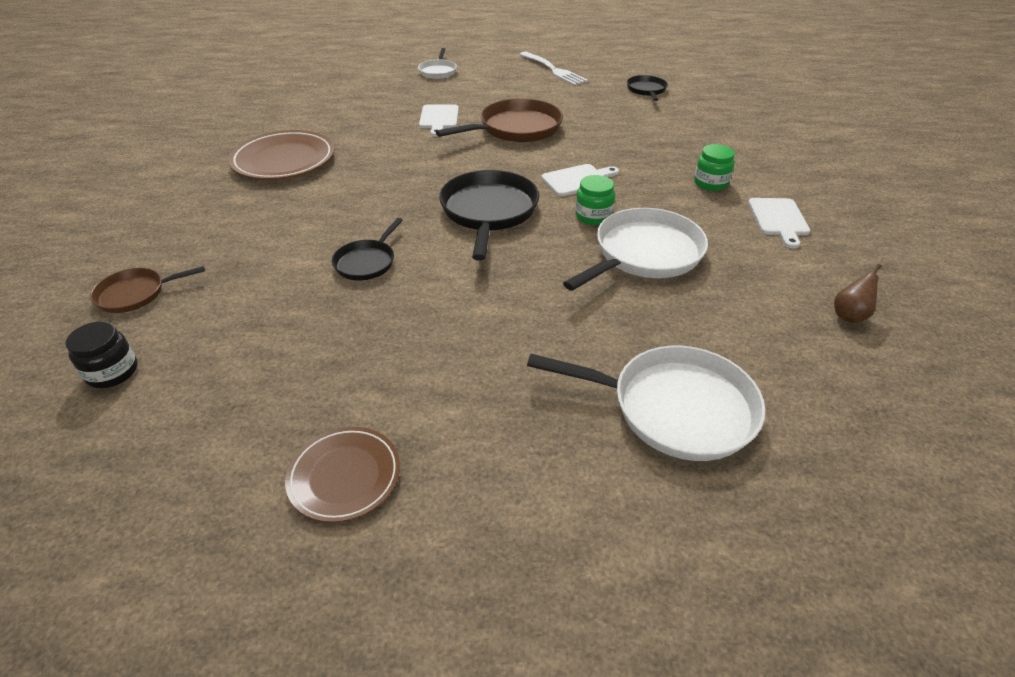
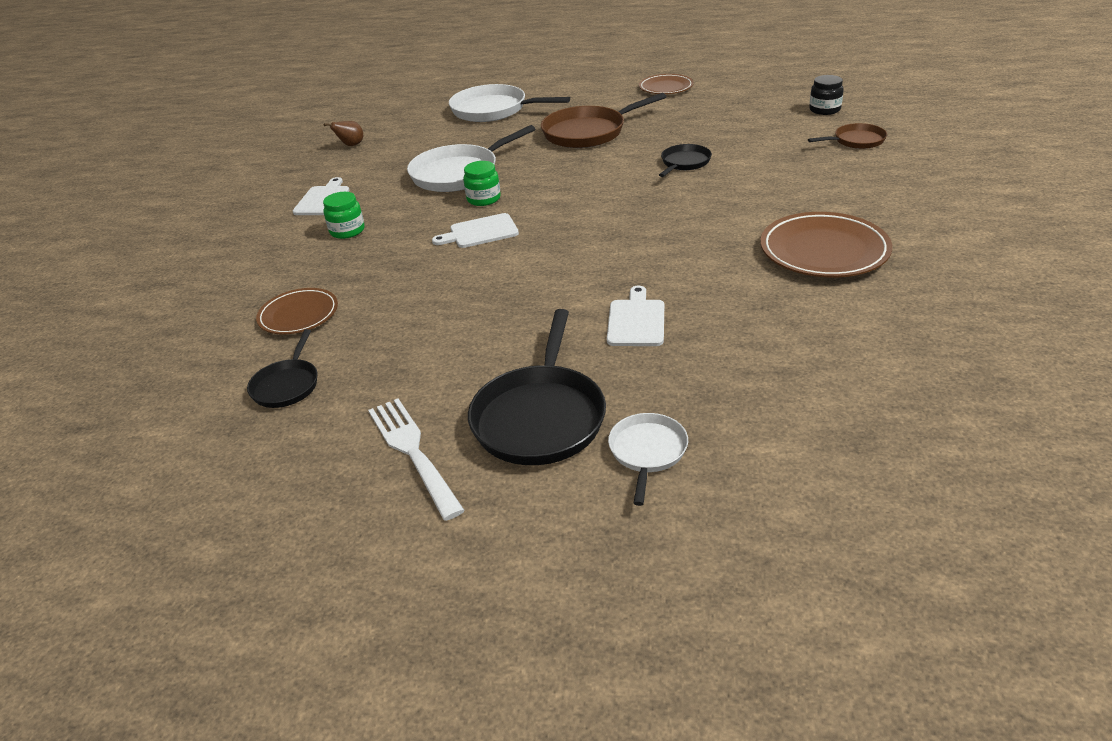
camera: 170 degrees left, 5 degrees down
brown pan [436,98,563,142] -> brown pan moved to [541,93,666,148]
black pan [439,170,539,261] -> black pan moved to [468,309,606,465]
none -> brown plate [256,288,338,335]

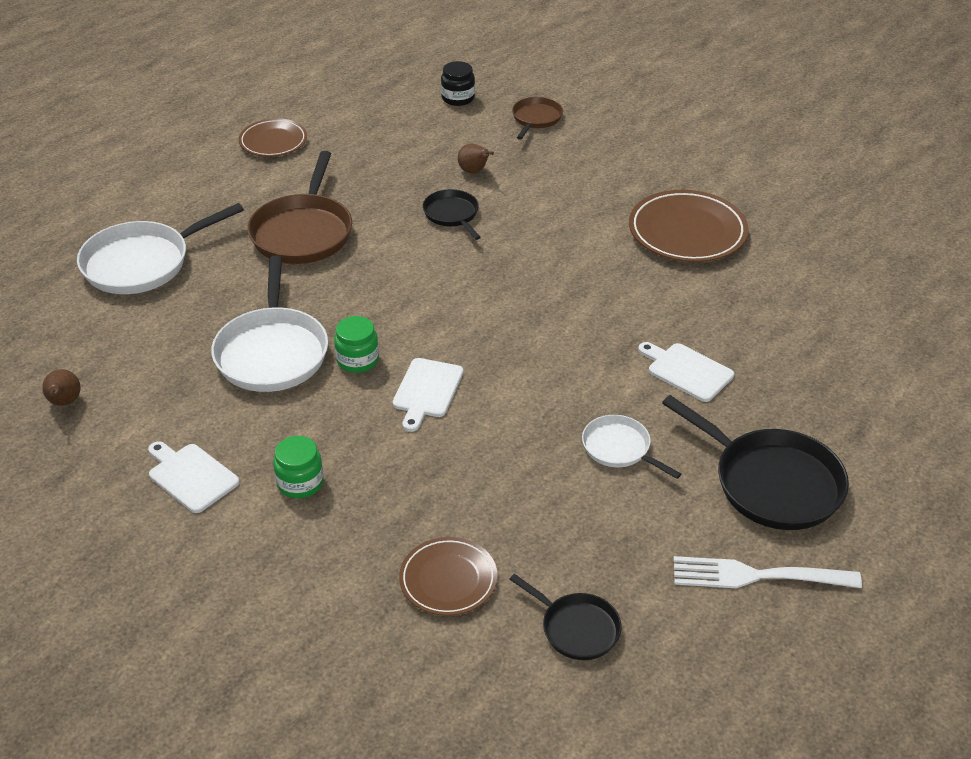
camera: 60 degrees left, 5 degrees up
white pan [608,413,688,506] -> white pan moved to [582,415,681,479]
none -> brown pear [458,144,494,174]

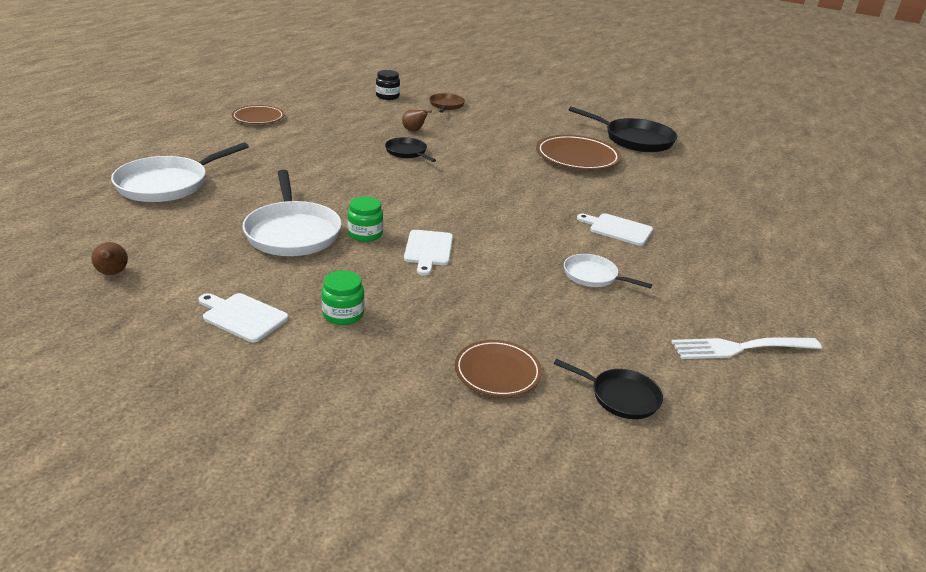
camera: 15 degrees left, 10 degrees down
brown pan [247,151,352,264] -> none
black pan [662,395,849,530] -> black pan moved to [568,107,677,152]

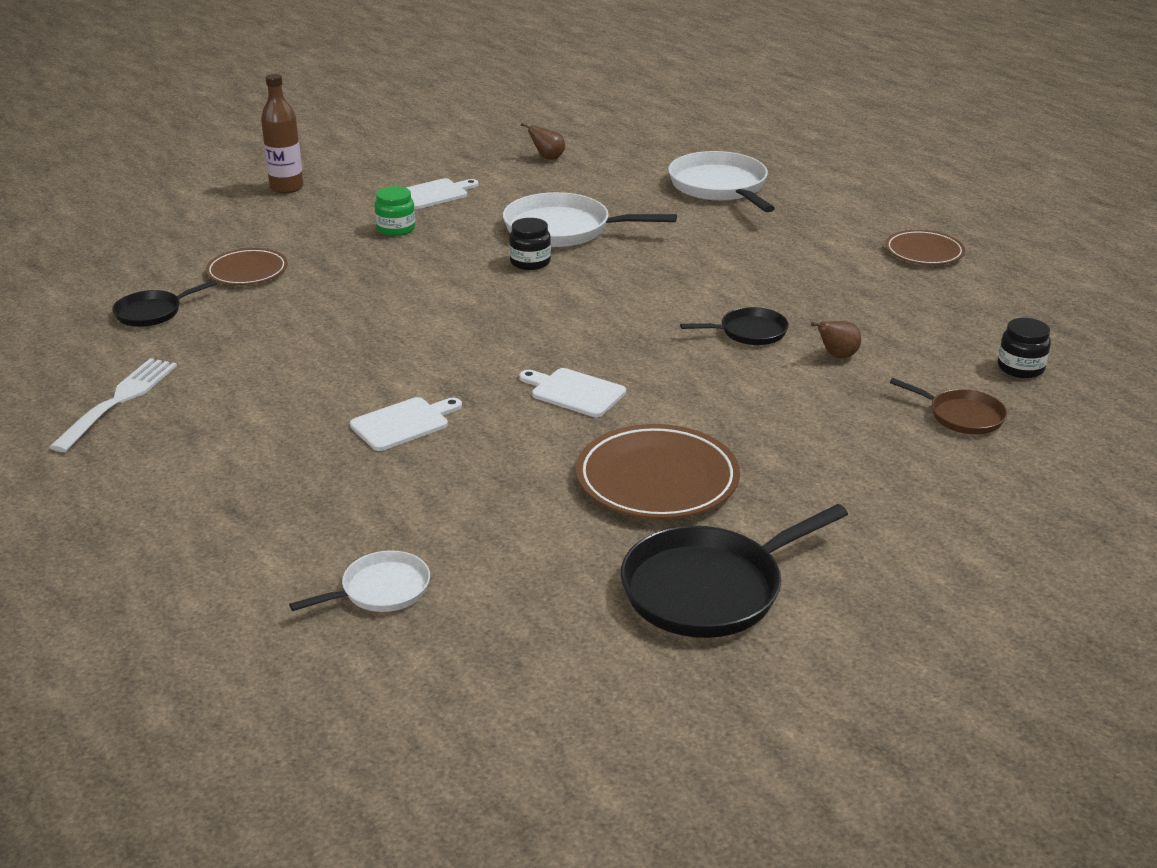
camera: 120 degrees right, 0 degrees up
green jar [347,196,383,242] -> black jar [509,218,551,270]
white cutting board [404,230,453,276] -> white cutting board moved to [519,368,626,417]
white pan [564,254,652,288] -> white pan moved to [289,550,430,612]
none -> brown bottle [261,74,304,193]

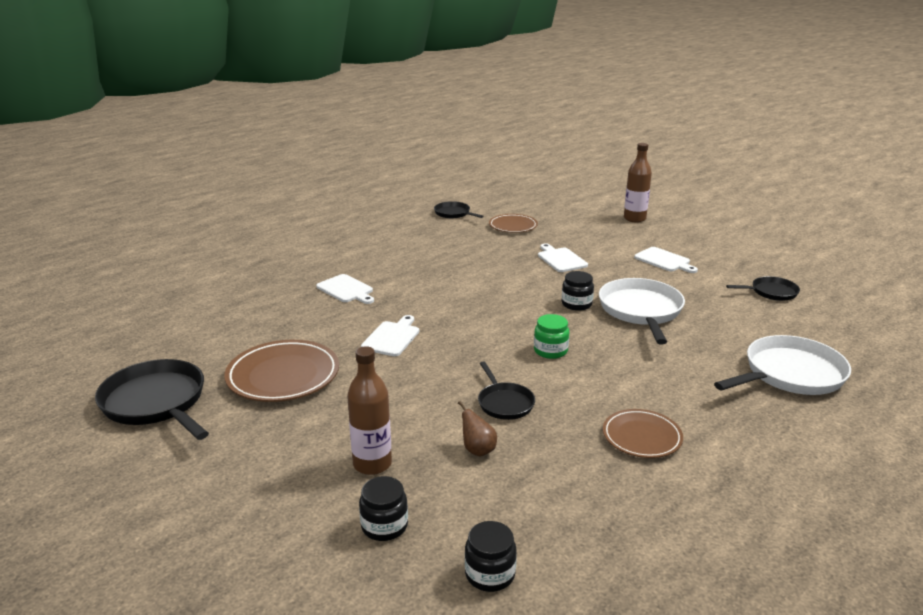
camera: 80 degrees right, 5 degrees down
white fork [49,358,177,452] -> none
white pan [289,550,430,612] -> none
green jar [374,186,415,236] -> green jar moved to [534,314,569,359]
brown pear [521,123,565,160] -> black pan [726,276,800,301]
brown plate [885,230,965,265] -> brown plate moved to [603,409,683,458]
brown pan [890,378,1007,434] -> black jar [359,476,408,541]
none -> brown bottle [347,346,392,475]
none -> white cutting board [538,243,588,272]

